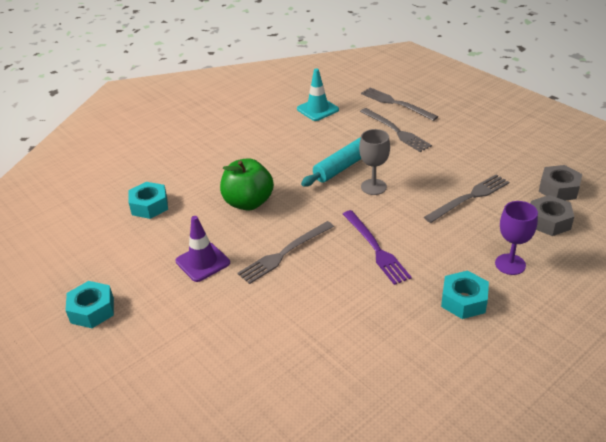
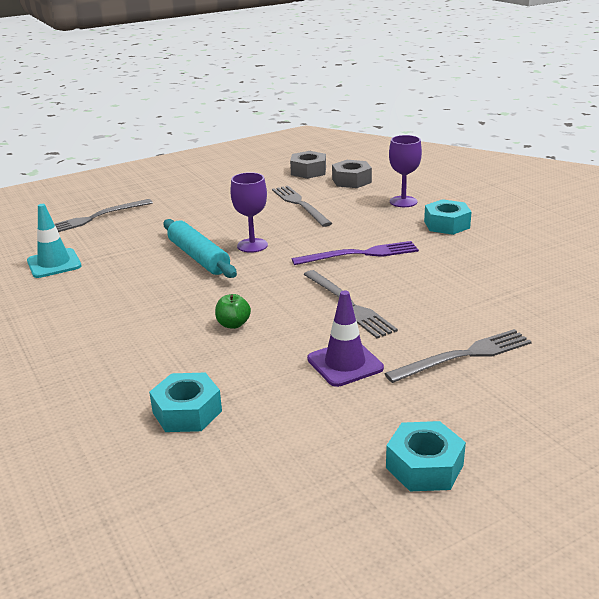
camera: 80 degrees left, 10 degrees down
green apple [220,158,274,211] -> green apple [215,294,251,329], size x0.48
grey goblet [359,129,390,195] -> purple goblet [230,172,268,253]
grey fork [360,108,432,152] -> grey fork moved to [384,329,532,383]

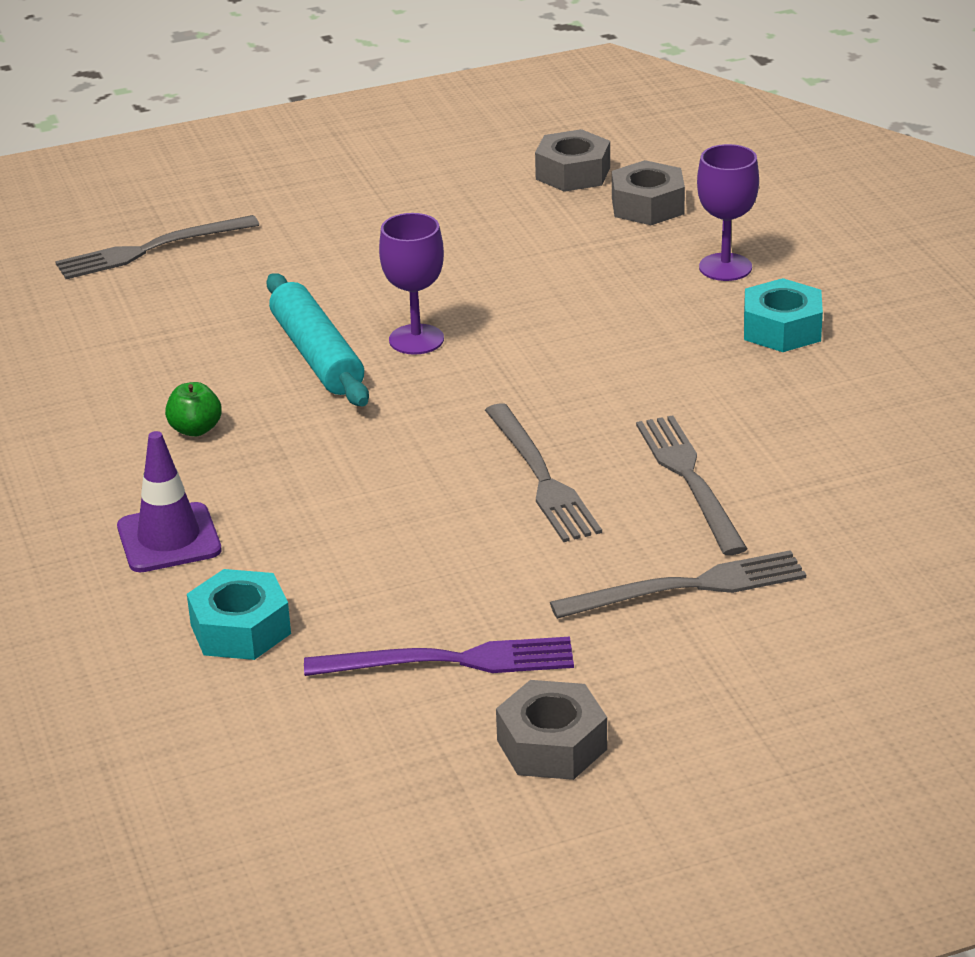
camera: 10 degrees right, 5 degrees up
turquoise traffic cone [27,204,82,278] -> none
green apple [215,294,251,329] -> green apple moved to [165,382,222,437]
grey fork [272,186,332,227] -> grey fork moved to [636,416,747,555]
purple fork [292,241,419,265] -> purple fork moved to [304,637,574,676]
purple traffic cone [307,291,384,387] -> purple traffic cone moved to [117,431,222,572]
turquoise nut [386,421,466,492] -> grey nut [496,680,607,780]

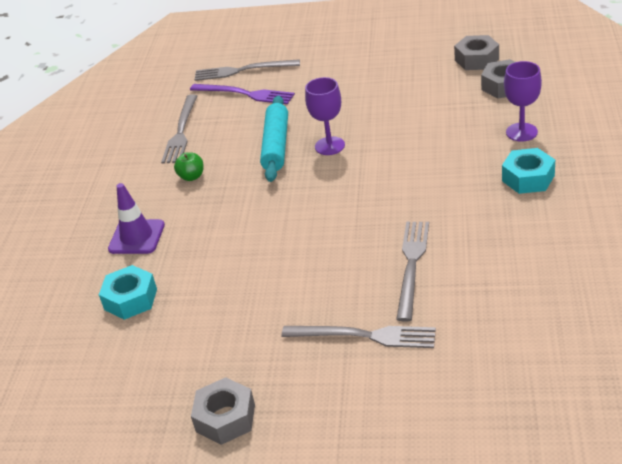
camera: 30 degrees right, 5 degrees up
purple fork [304,637,574,676] -> purple fork moved to [190,84,295,104]
grey fork [485,403,602,542] -> grey fork moved to [161,94,197,163]

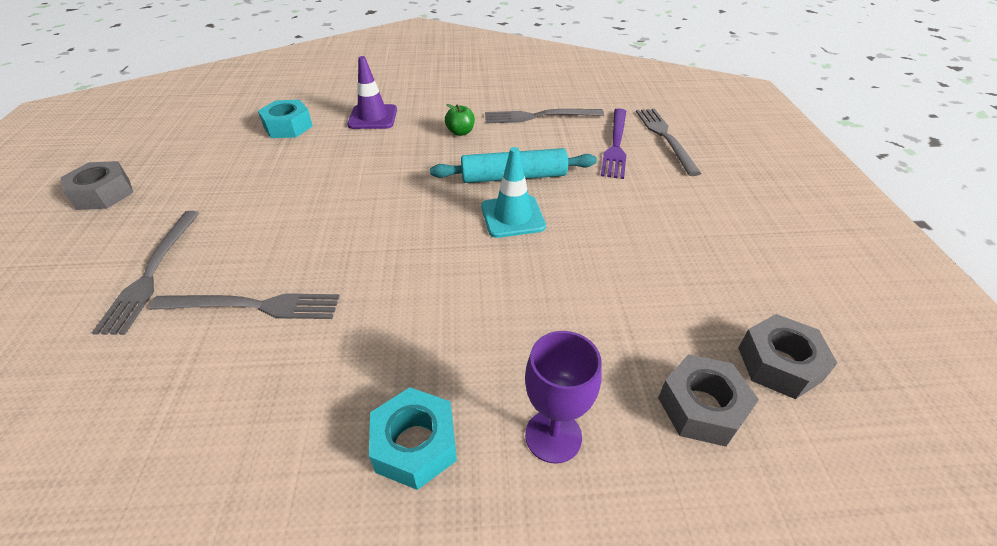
camera: 75 degrees right, 5 degrees up
purple goblet [305,77,345,155] -> turquoise traffic cone [481,147,546,238]

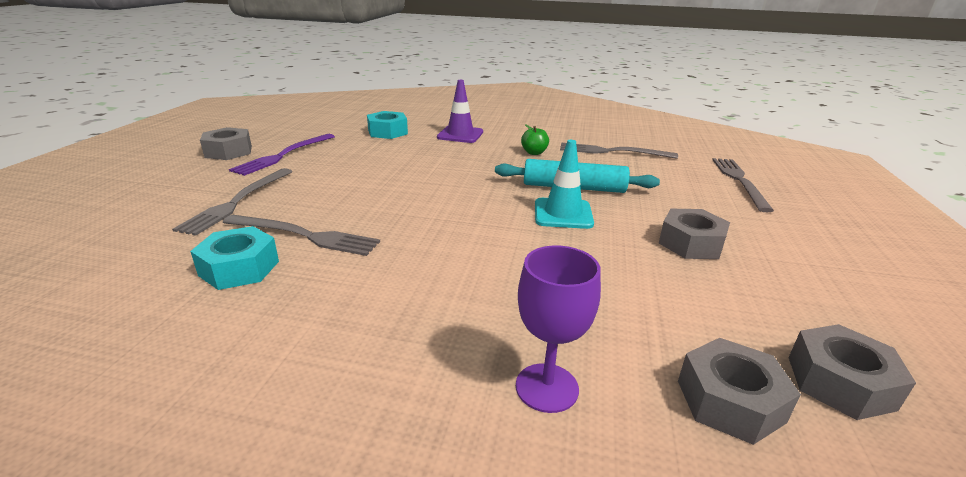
camera: 15 degrees right, 15 degrees down
turquoise nut [369,387,457,490] -> turquoise nut moved to [190,226,279,290]
purple fork [601,108,626,179] -> purple fork moved to [229,134,335,176]
none -> grey nut [659,209,730,259]

